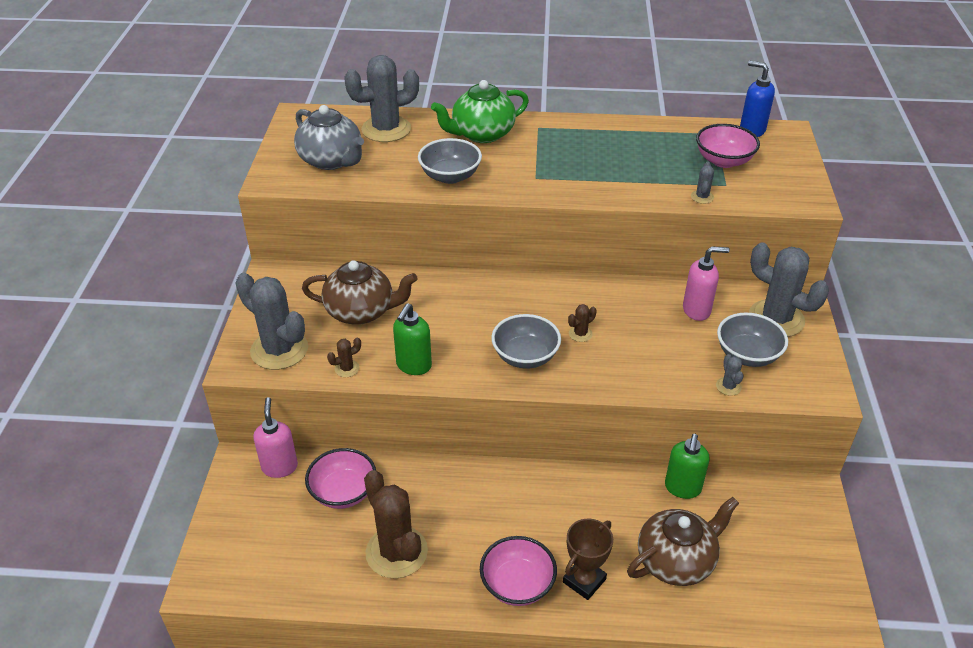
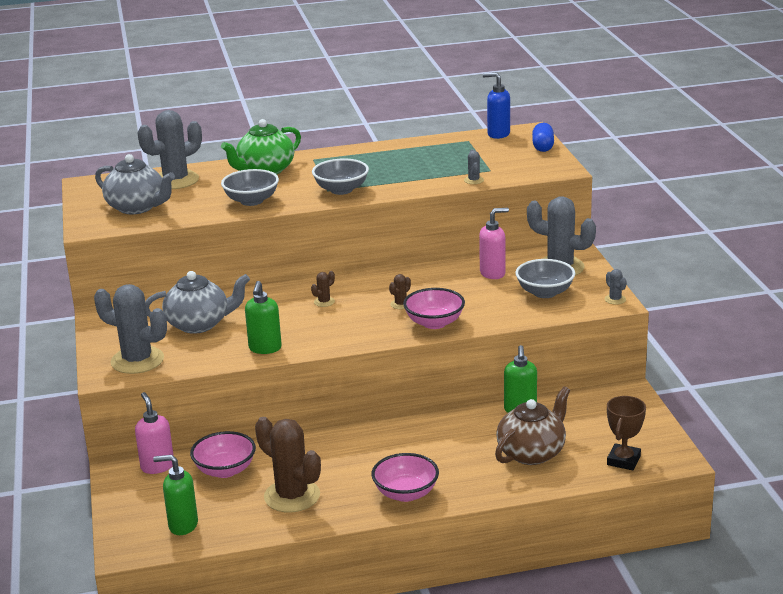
camera: 15 degrees left, 15 degrees down
brown teapot [302,260,418,325] -> grey teapot [145,271,250,334]
brown cactus [327,338,361,377] -> brown cactus moved to [311,271,335,307]
grey bowl [491,314,561,369] -> grey bowl moved to [312,159,369,195]
brown trophy [563,519,613,600] -> brown trophy moved to [607,396,646,471]
pink bowl [696,124,760,168] -> pink bowl moved to [403,288,465,329]
grey cactus [716,354,743,396] -> grey cactus moved to [605,269,627,305]
none -> green soap dispenser [153,455,198,535]
none -> blue capsule [532,123,554,152]

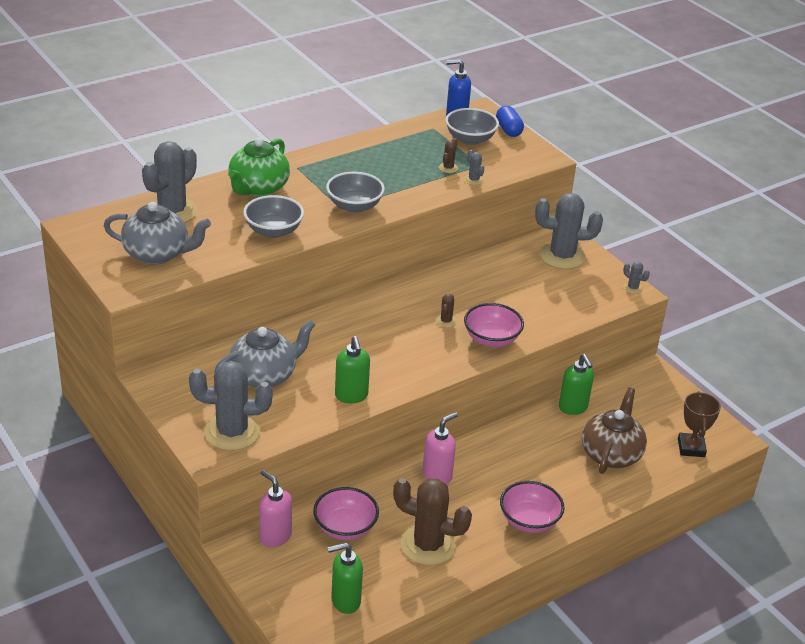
camera: 25 degrees left, 10 degrees up
brown cactus [311,271,335,307] -> brown cactus moved to [439,138,458,173]
pink soap dispenser [479,208,509,279] -> pink soap dispenser moved to [423,412,458,484]
grey bowl [515,259,575,298] -> grey bowl moved to [446,108,499,145]

